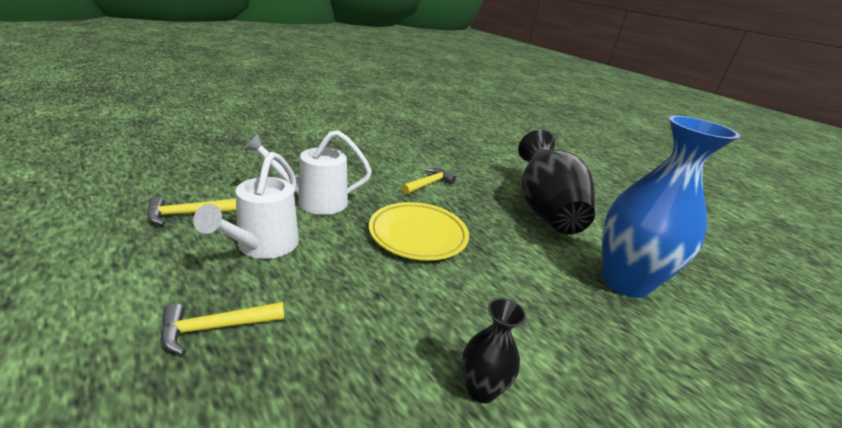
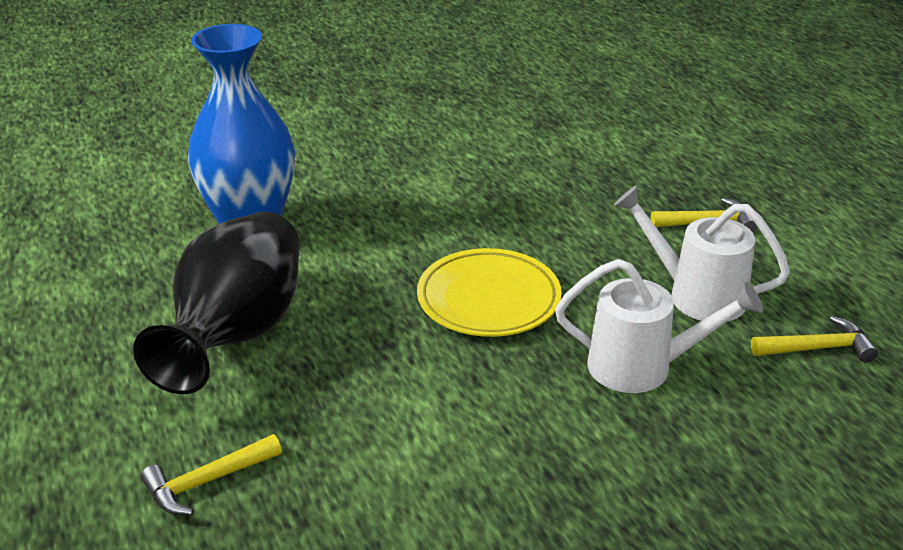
camera: 160 degrees left, 5 degrees up
white watering can [193,152,299,259] -> white watering can turned 90 degrees counterclockwise [614,185,790,321]
yellow hammer [401,168,456,194] -> yellow hammer moved to [141,434,282,515]
black vase [462,298,526,403] -> none

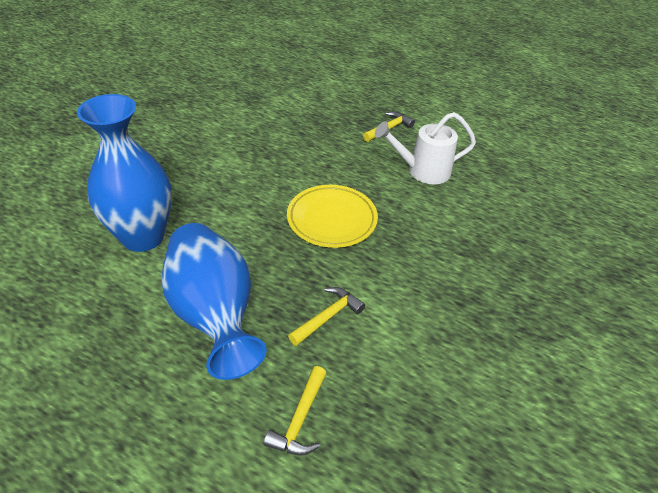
camera: 40 degrees left, 10 degrees up
black vase [133,212,300,394] -> blue vase [162,223,267,380]
white watering can [555,259,763,393] -> none
yellow hammer [751,316,878,362] -> yellow hammer moved to [288,287,365,346]

